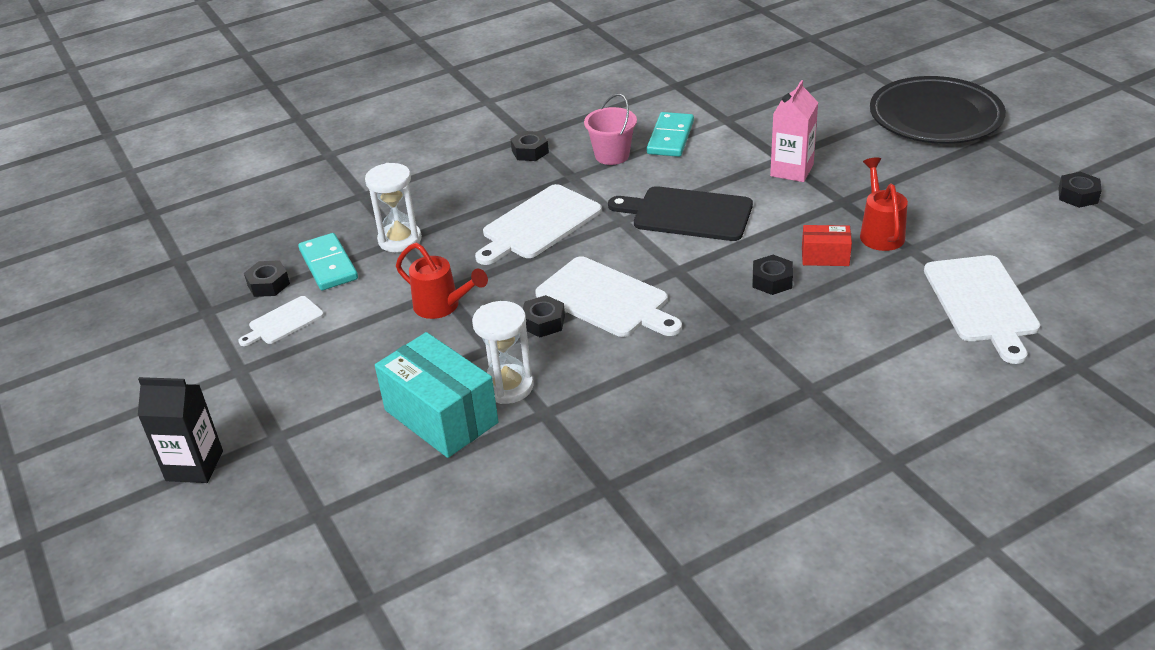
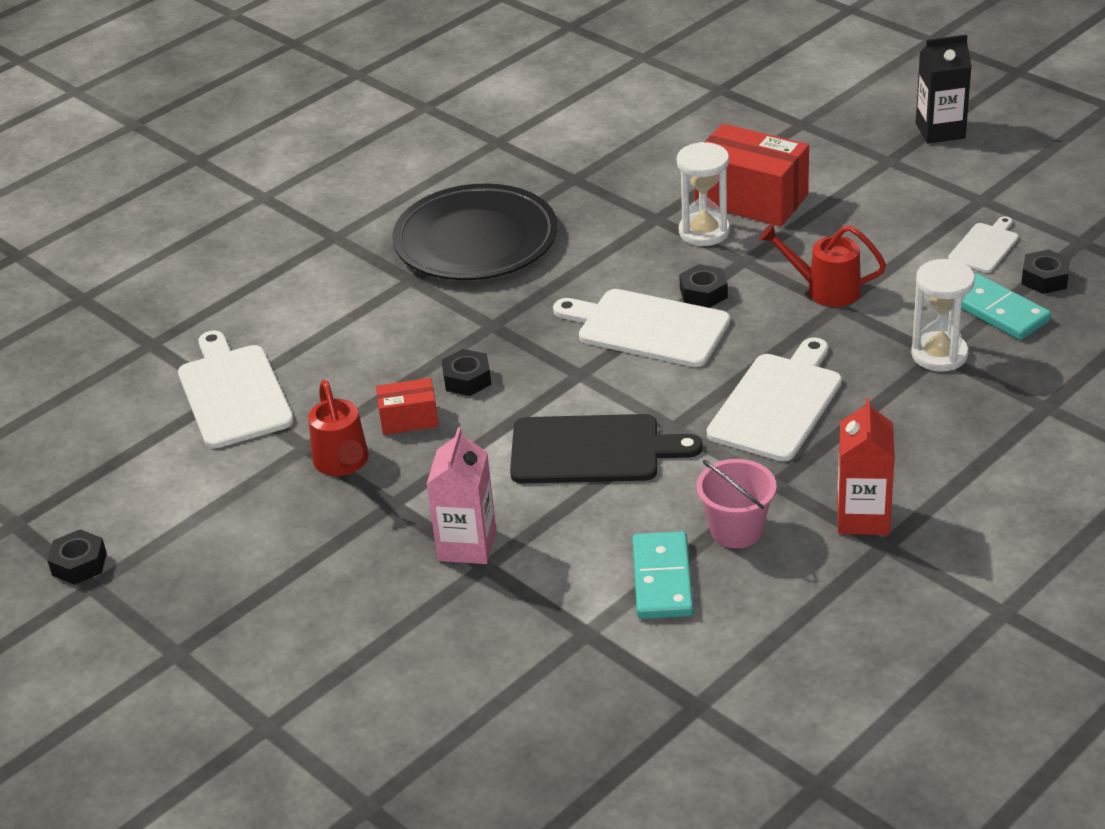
camera: 165 degrees right, 0 degrees up
turquoise box [375,332,499,458] -> red box [695,123,809,227]
black nut [511,131,549,161] -> red carton [837,398,895,535]
black plate [870,76,1006,144] -> black plate moved to [392,183,558,280]

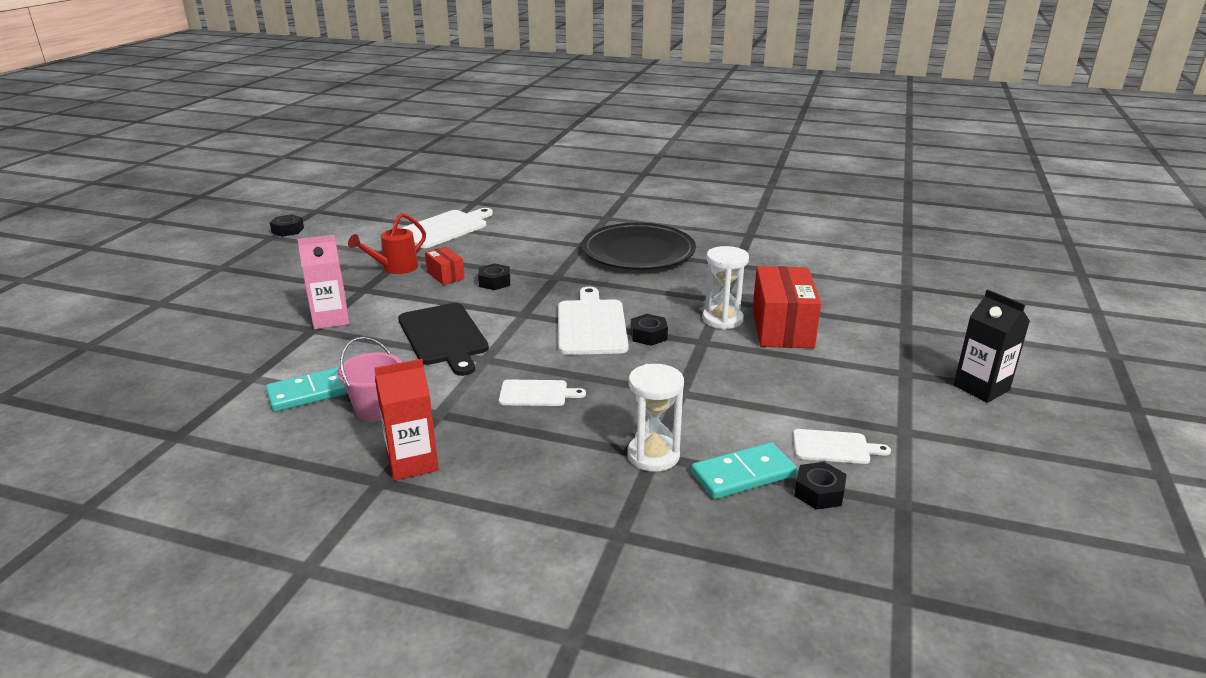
camera: 60 degrees right, 10 degrees down
white cutting board [707,337,842,461] -> white cutting board [499,379,586,406], size x0.55
red watering can [759,223,886,307] -> none
turquoise domino [961,274,1051,340] -> turquoise domino turned 45 degrees clockwise [691,442,797,499]

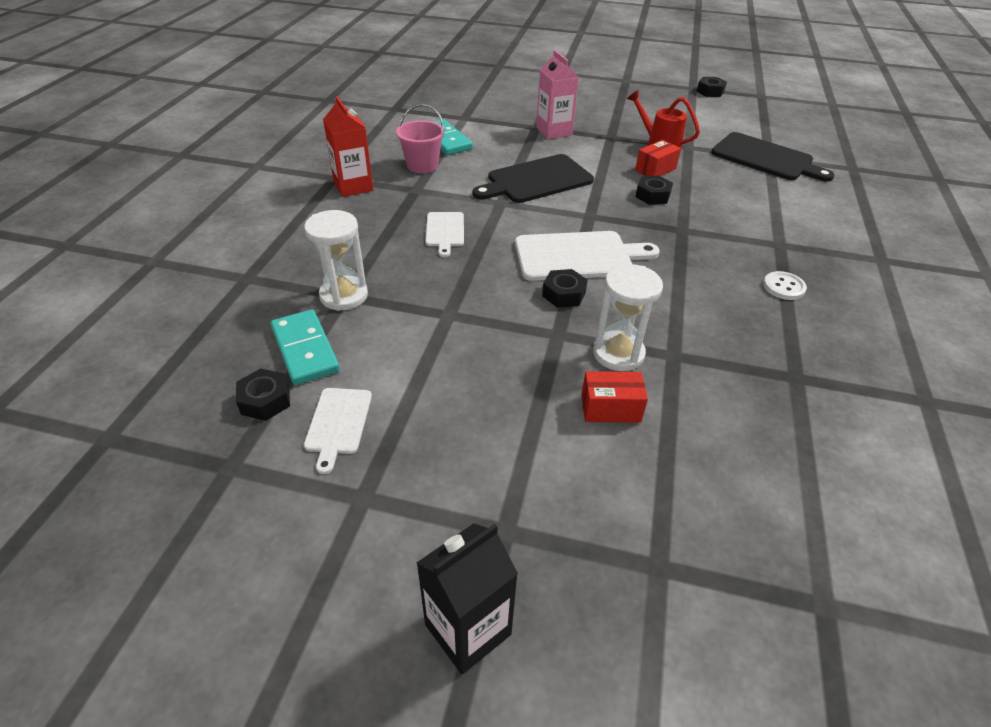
camera: 85 degrees right, 15 degrees up
white cutting board [402,208,493,248] -> black cutting board [711,132,835,182]
black plate [582,223,696,270] -> white button [763,271,807,300]
red box [753,266,821,348] -> red box [581,371,648,423], size x0.51

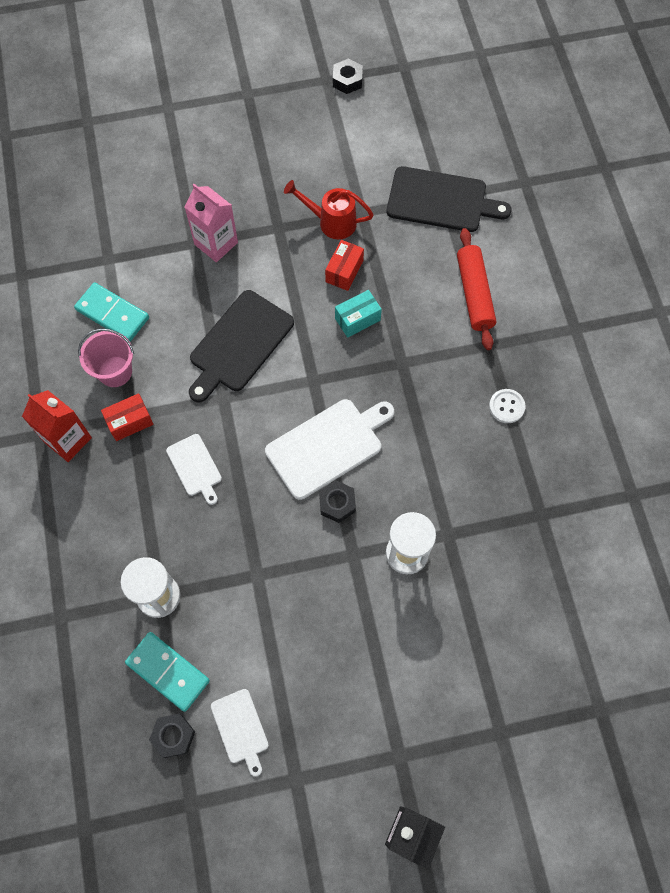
camera: 25 degrees left, 25 degrees up
red box [581,371,648,423] -> red box moved to [101,393,154,441]
black nut [635,176,673,205] -> turquoise box [335,290,382,338]
none -> red rolling pin [457,228,496,350]

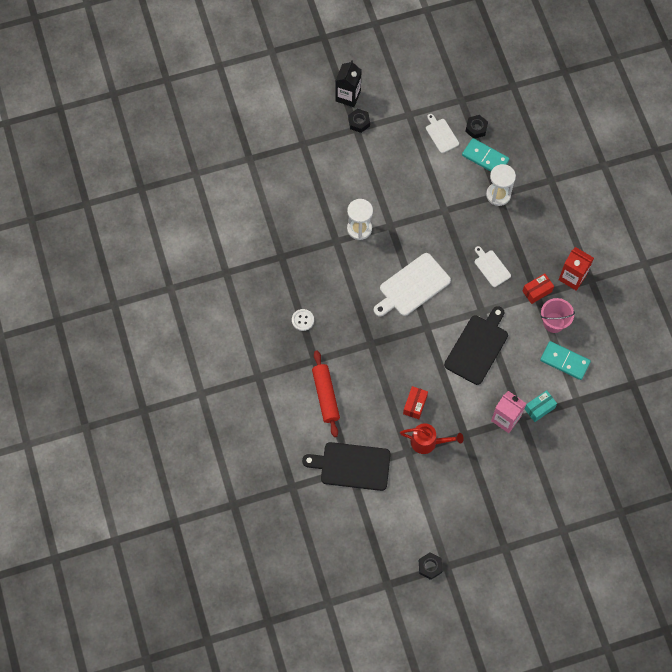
camera: 175 degrees right, 0 degrees up
black nut [319,480,356,523] -> black nut moved to [348,109,370,133]
turquoise box [335,290,382,338] -> turquoise box moved to [525,390,557,422]

